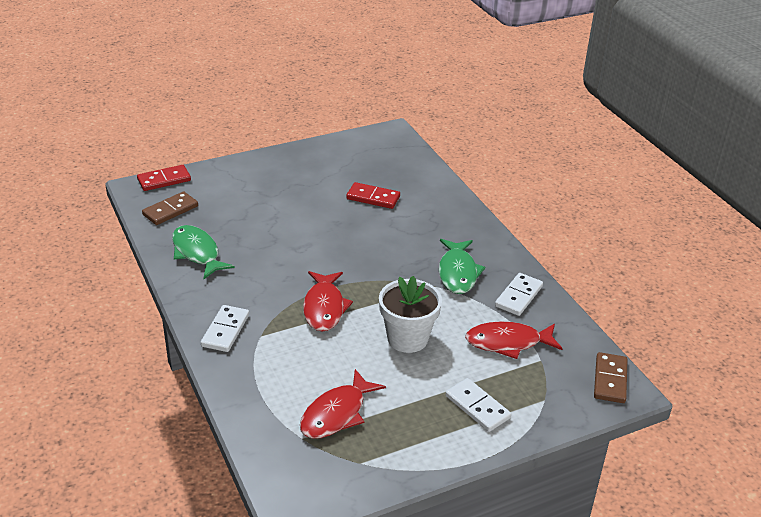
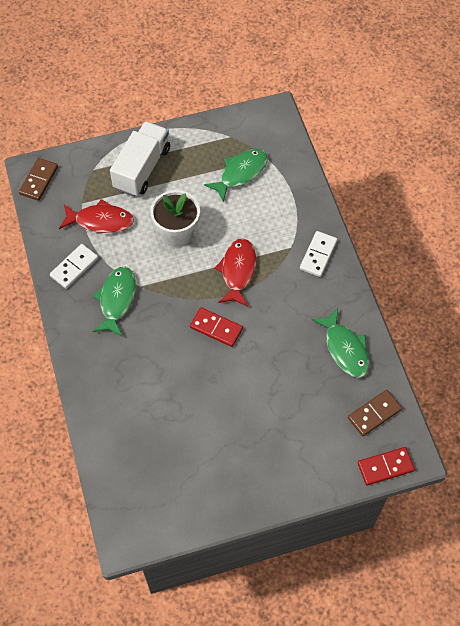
camera: 170 degrees left, 25 degrees up
red fish [300,369,386,439] -> green fish [204,149,268,203]
red domino [346,182,400,209] -> red domino moved to [190,307,243,347]
white domino [446,378,511,432] -> white truck [110,121,170,197]

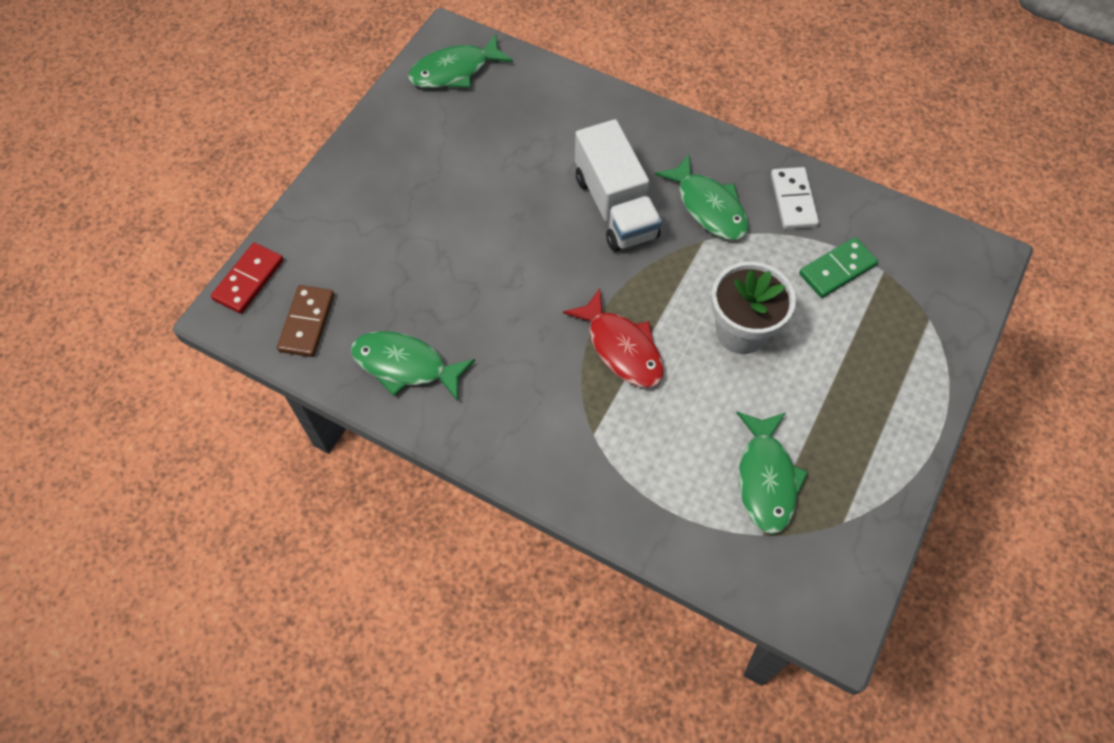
camera: 135 degrees right, 0 degrees up
brown domino [19,158,58,201] -> none
red fish [59,199,134,233] -> green domino [799,237,878,298]
white truck [110,121,170,197] -> white truck moved to [575,119,662,251]
red domino [190,307,243,347] -> none
white domino [300,231,337,277] -> none
none -> green fish [408,34,513,88]

